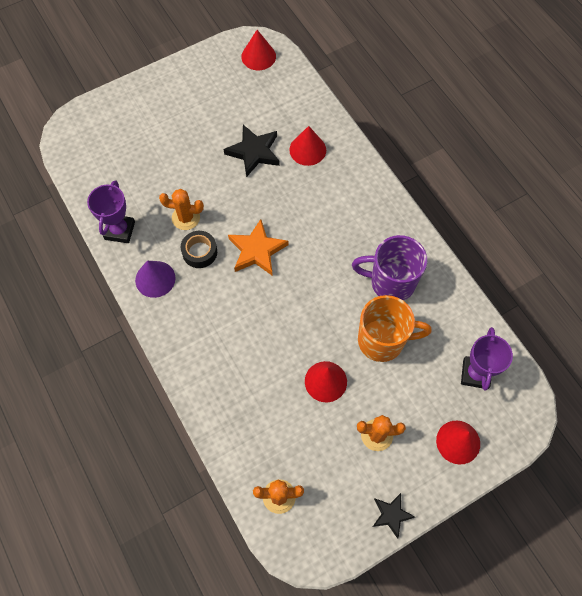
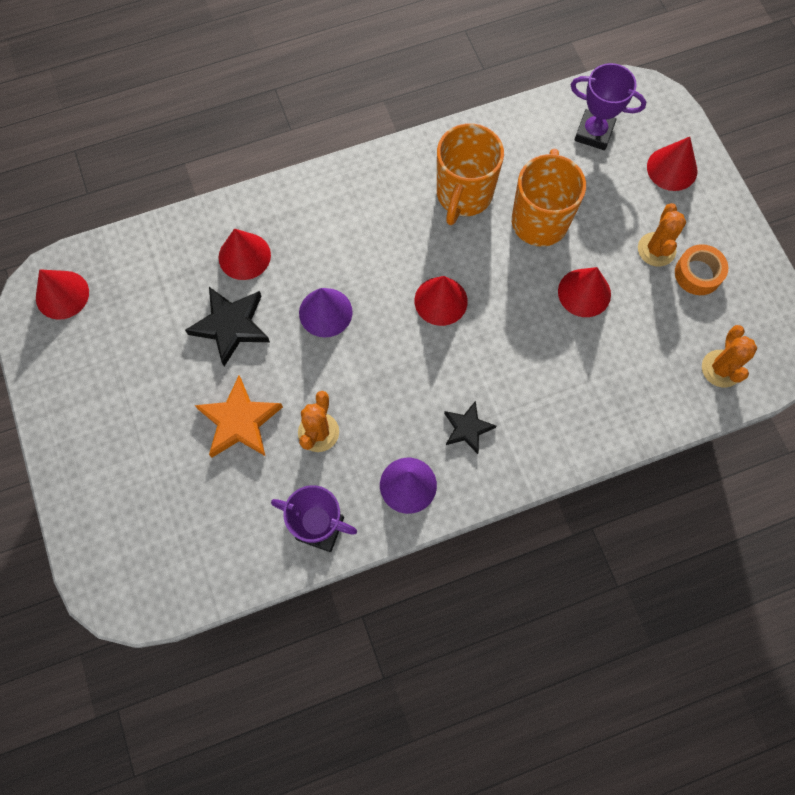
camera: 80 degrees left, 5 degrees up
black tape [181,231,217,268] -> none
orange star [228,219,288,276] -> orange star moved to [195,376,283,457]
purple mug [352,235,427,301] -> orange mug [437,123,504,225]
black star [373,493,415,539] -> black star moved to [444,401,496,454]
none -> purple cone [299,288,353,338]
none -> red cone [415,276,468,326]
none -> orange tape [675,244,728,295]

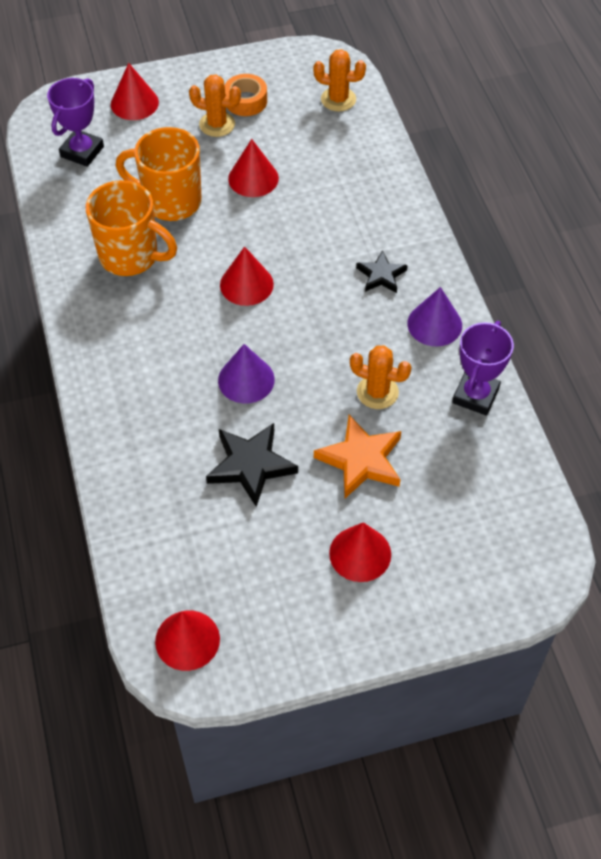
camera: 85 degrees left, 15 degrees down
red cone [218,229,271,280] -> red cone moved to [329,522,391,582]

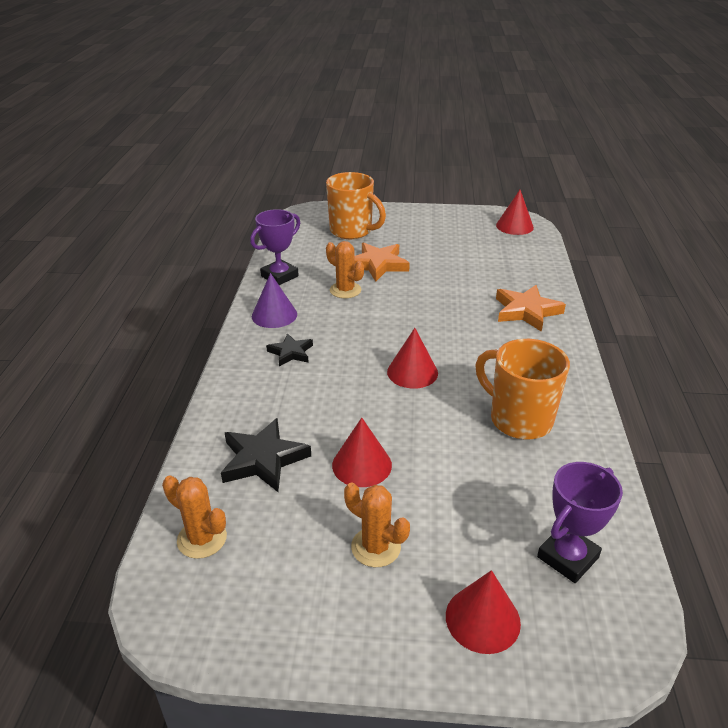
camera: 160 degrees left, 20 degrees down
orange mug [115,127,202,221] -> orange mug moved to [326,172,386,239]
black star [206,423,298,507] -> black star moved to [221,418,311,492]
purple cone [218,344,275,403] -> none
orange tape [225,74,267,116] -> none
red cone [329,522,391,582] -> none
none -> orange star [496,285,566,332]

